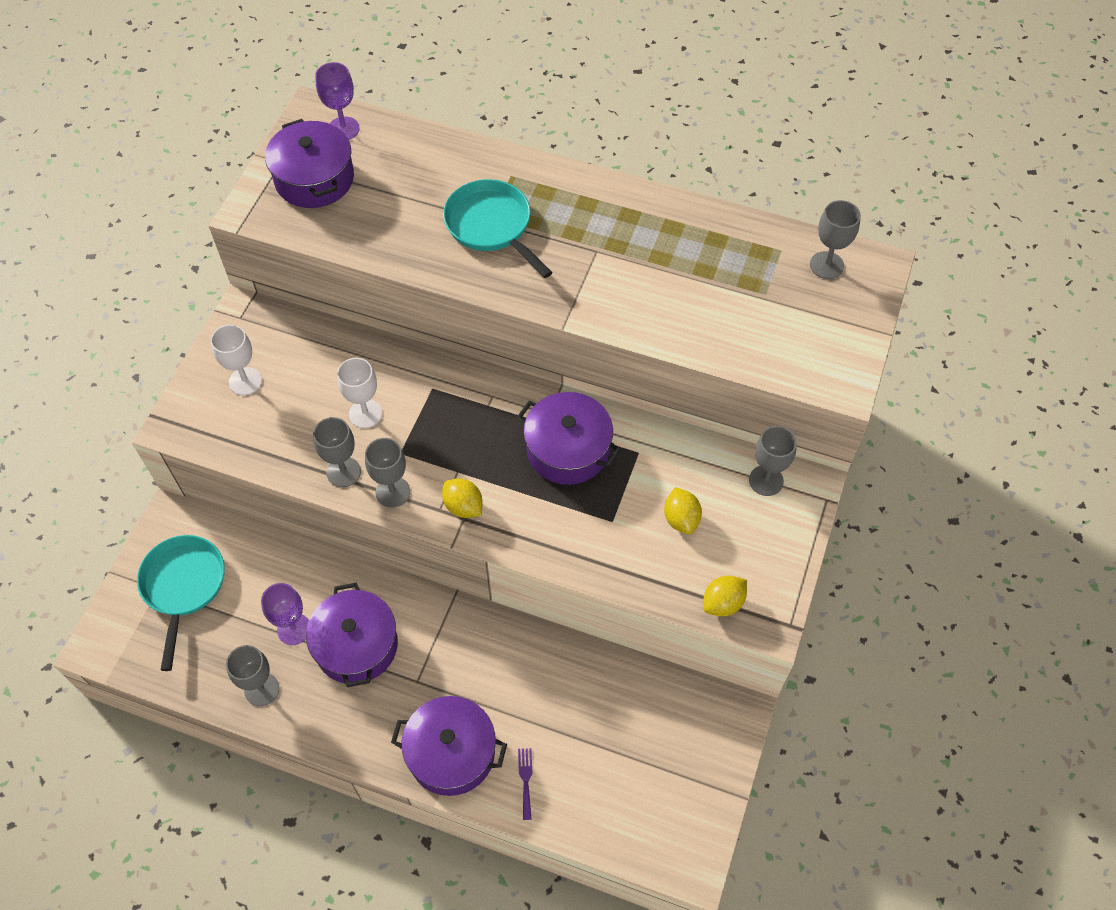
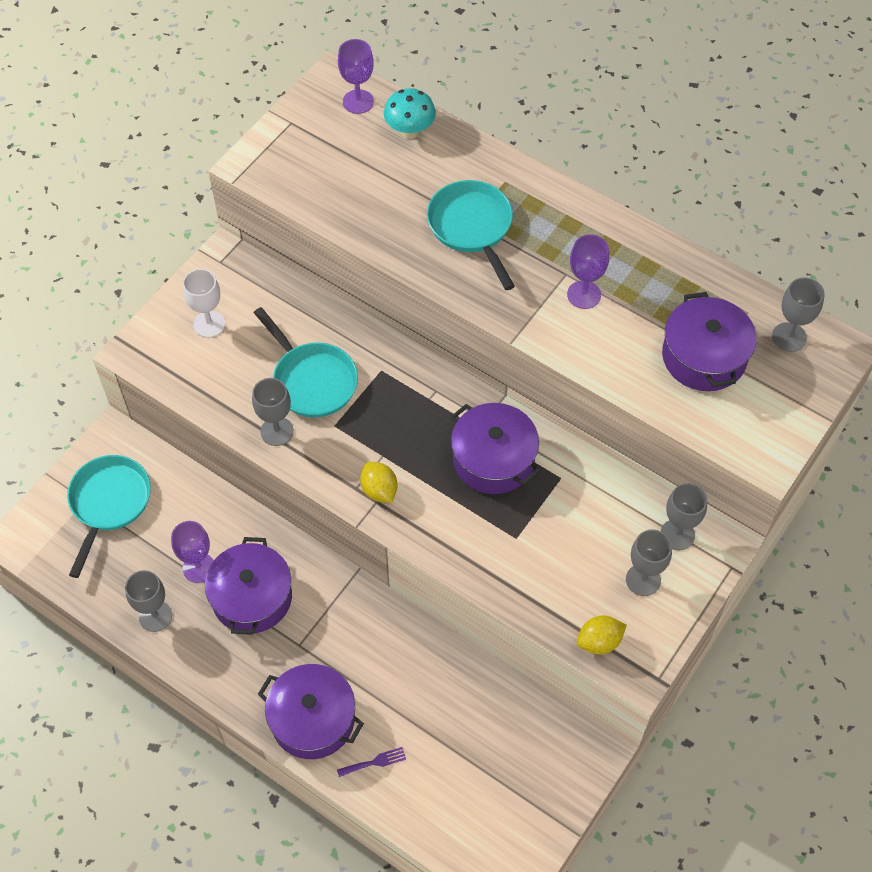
camera: 15 degrees right, 0 degrees up
purple pot [265,119,354,208] -> purple pot moved to [662,292,756,391]
white goblet [337,358,382,428] -> turquoise pan [254,307,358,418]
grey goblet [365,438,410,508] -> grey goblet moved to [626,529,672,596]
purple fork [518,748,532,820] -> purple fork turned 60 degrees clockwise [337,747,406,777]
yellow lemon [664,487,702,534] -> none
none -> turquoise mushroom [384,88,436,139]
none -> purple goblet [567,234,609,309]

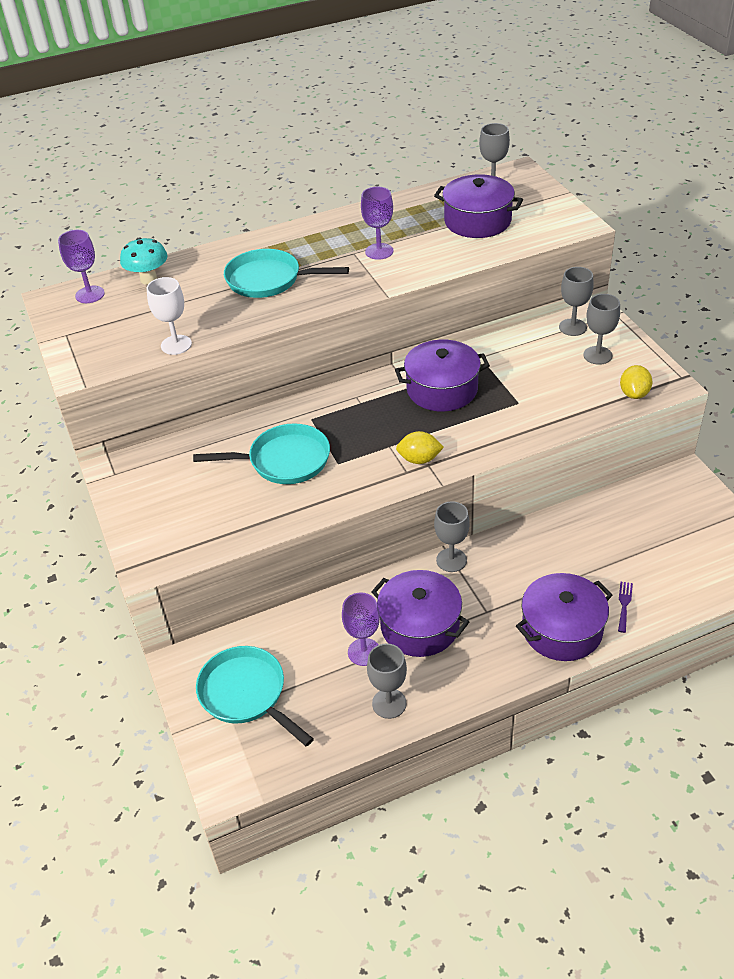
camera: 55 degrees left, 15 degrees down
white goblet [183,269,225,338] -> white goblet moved to [147,277,192,355]
grey goblet [252,378,294,446] -> grey goblet moved to [434,501,470,572]

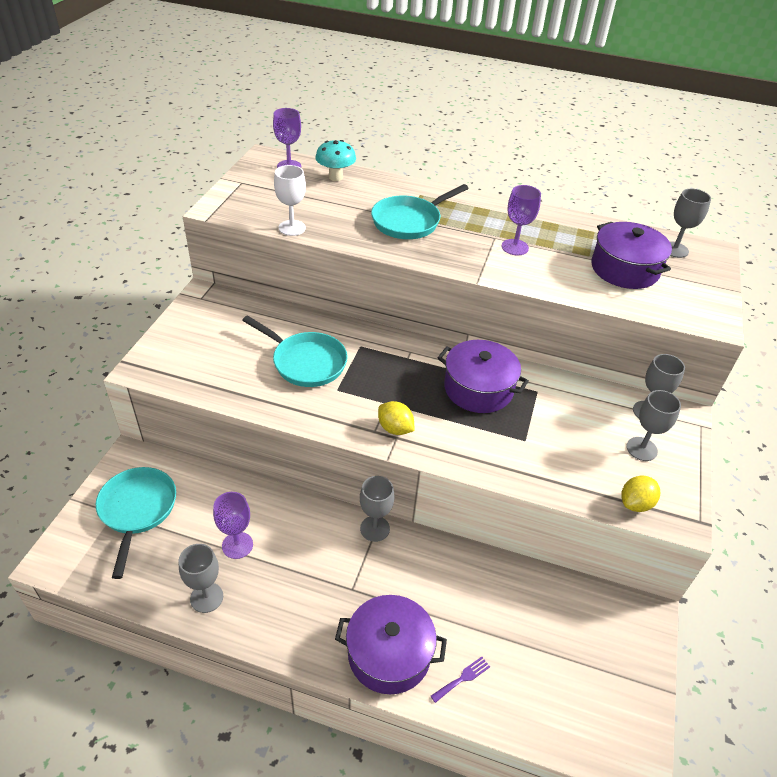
camera: 35 degrees right, 0 degrees up
turquoise pan [224,249,349,298] -> turquoise pan turned 90 degrees counterclockwise [371,184,469,239]
purple pot [371,570,469,657] -> none

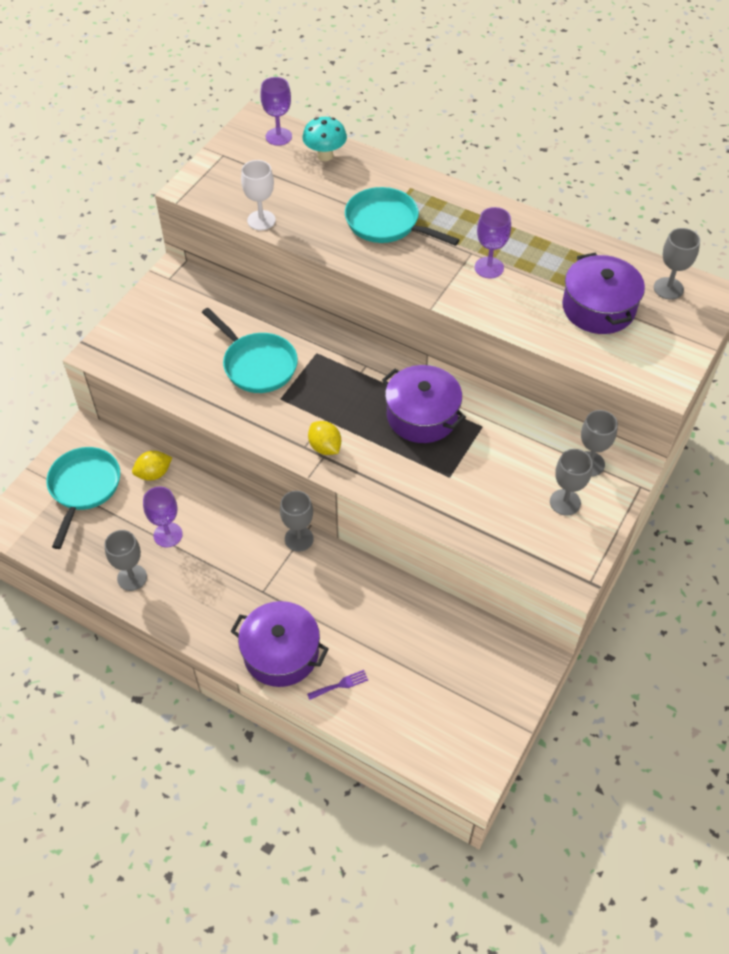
camera: 15 degrees right, 10 degrees up
turquoise pan [371,184,469,239] -> turquoise pan turned 60 degrees clockwise [345,187,460,246]
yellow lemon [621,476,660,512] -> yellow lemon moved to [132,451,172,481]

